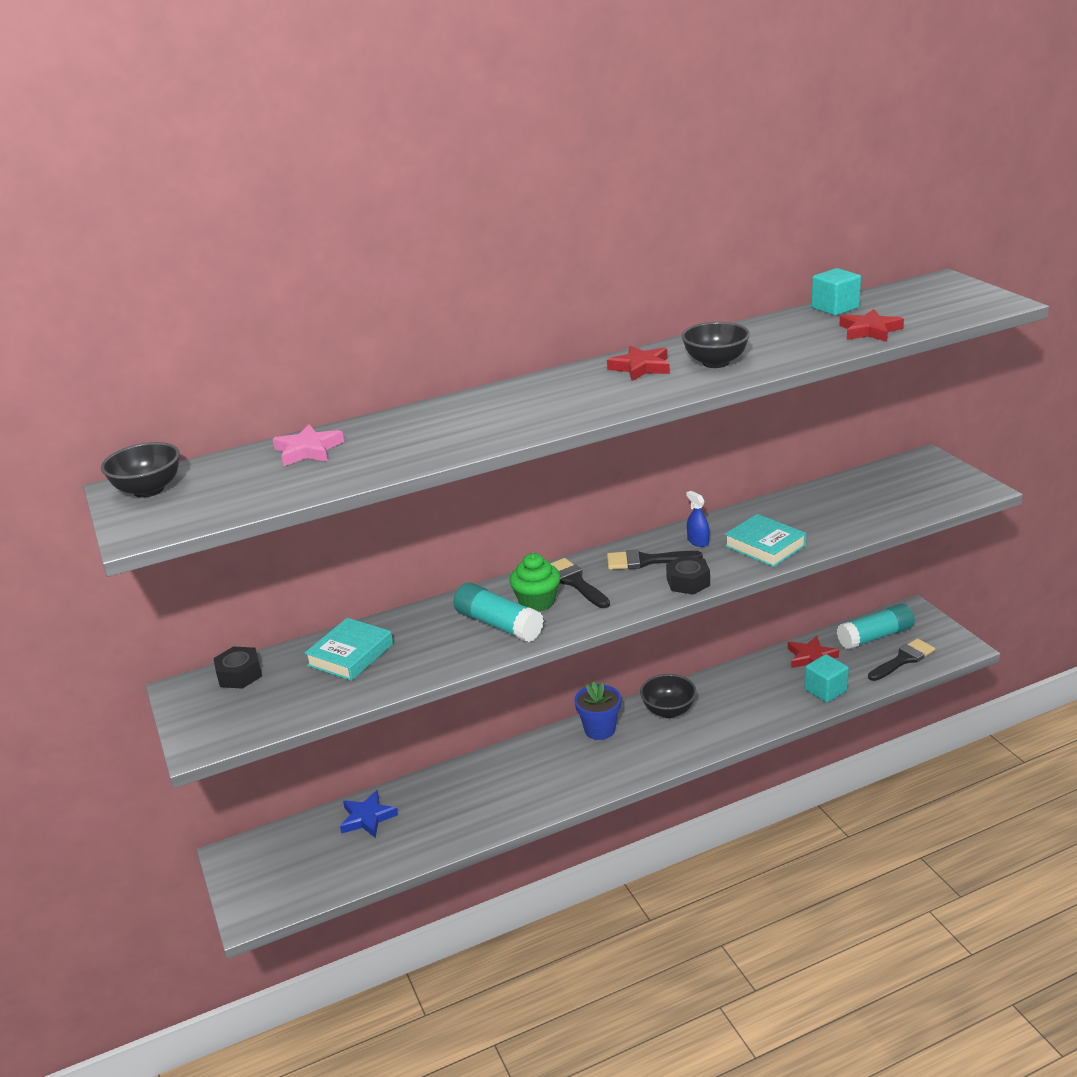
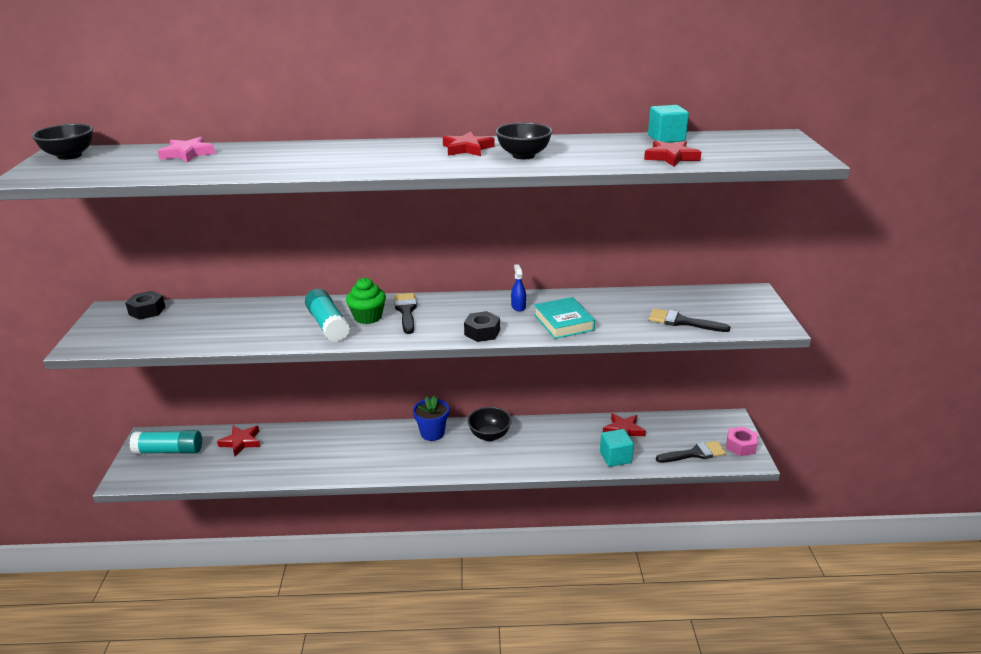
camera: 20 degrees right, 0 degrees up
turquoise book [304,618,393,681] -> none
blue star [340,790,398,838] -> red star [217,426,261,456]
black brush [607,549,703,570] -> black brush moved to [649,308,730,332]
turquoise glue stick [837,604,915,650] -> turquoise glue stick moved to [129,430,202,454]
none -> pink nut [726,426,758,456]

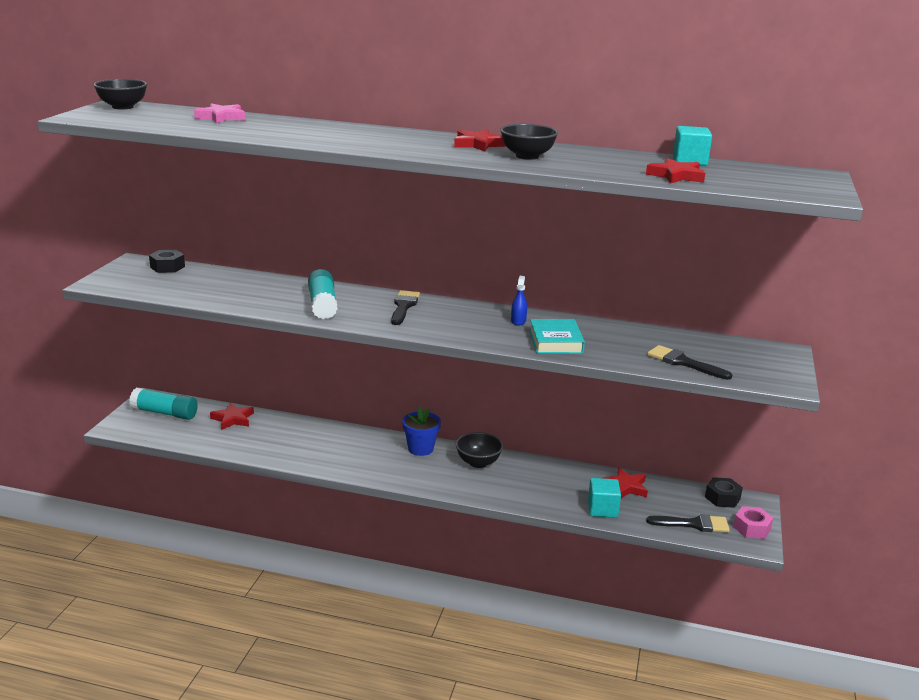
camera: 15 degrees right, 5 degrees down
green cupcake [346,278,386,324] -> none
black nut [464,311,500,342] -> black nut moved to [705,477,743,508]

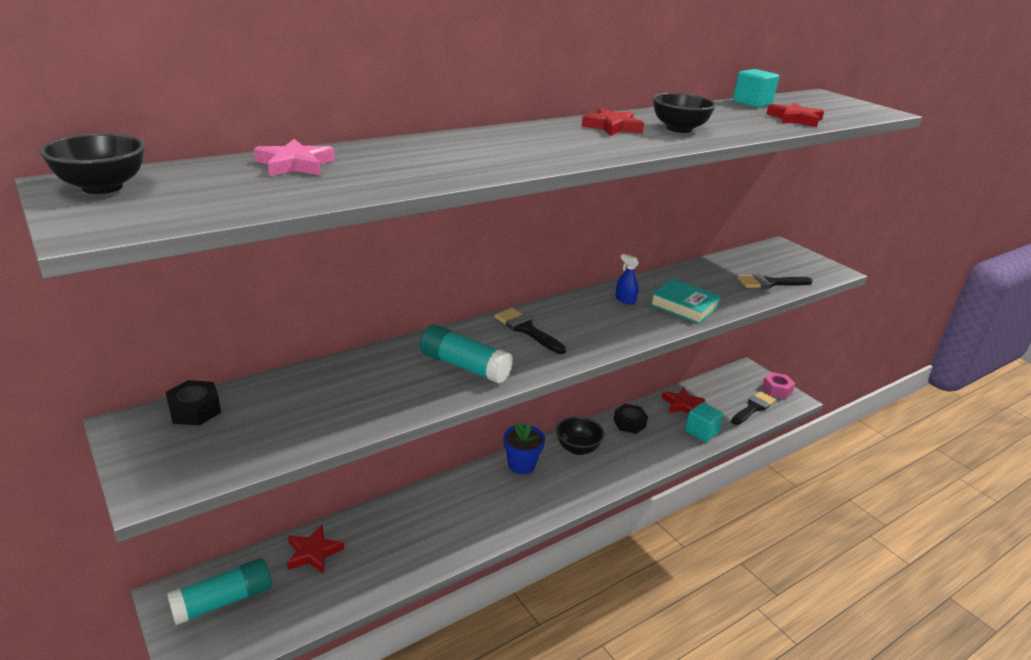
camera: 50 degrees left, 5 degrees up
black nut [705,477,743,508] -> black nut moved to [613,404,648,434]

